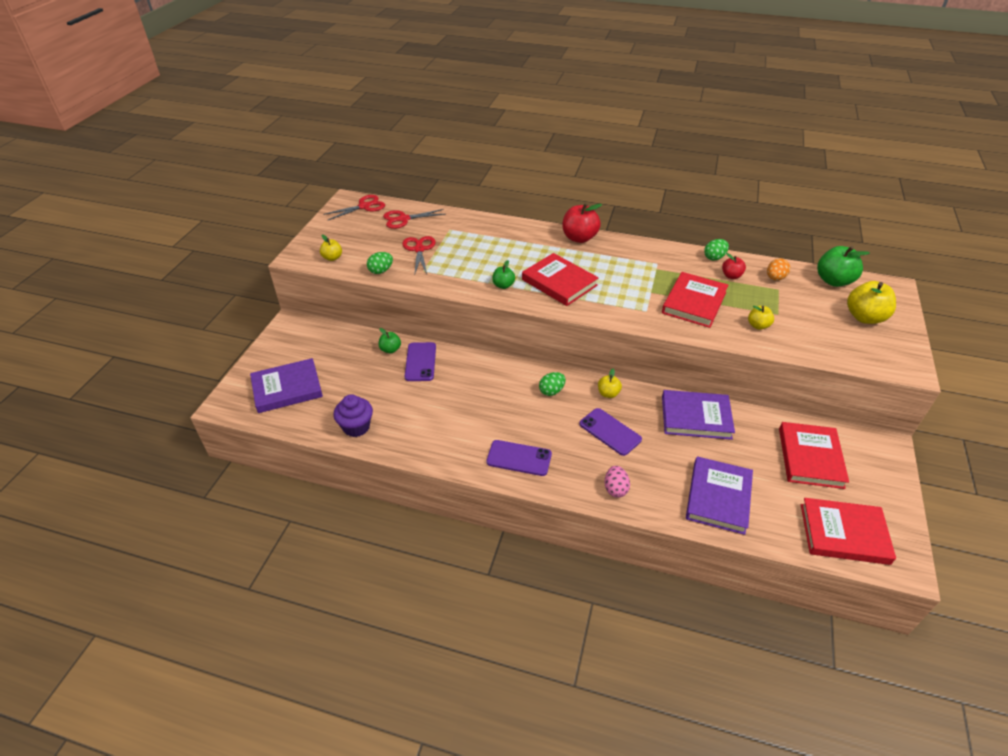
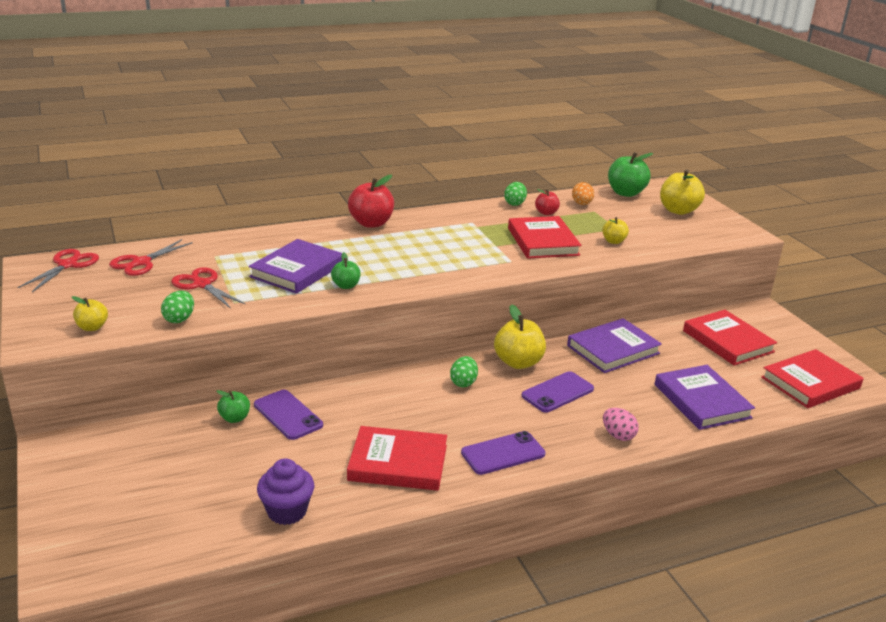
camera: 40 degrees left, 15 degrees down
purple book [250,358,323,413] -> purple book moved to [249,239,342,294]
red book [522,253,599,306] -> red book moved to [347,426,447,491]
purple phone [579,408,642,456] -> purple phone turned 45 degrees counterclockwise [521,371,594,413]
yellow apple [598,369,622,398] -> yellow apple [494,304,546,369], size x1.80

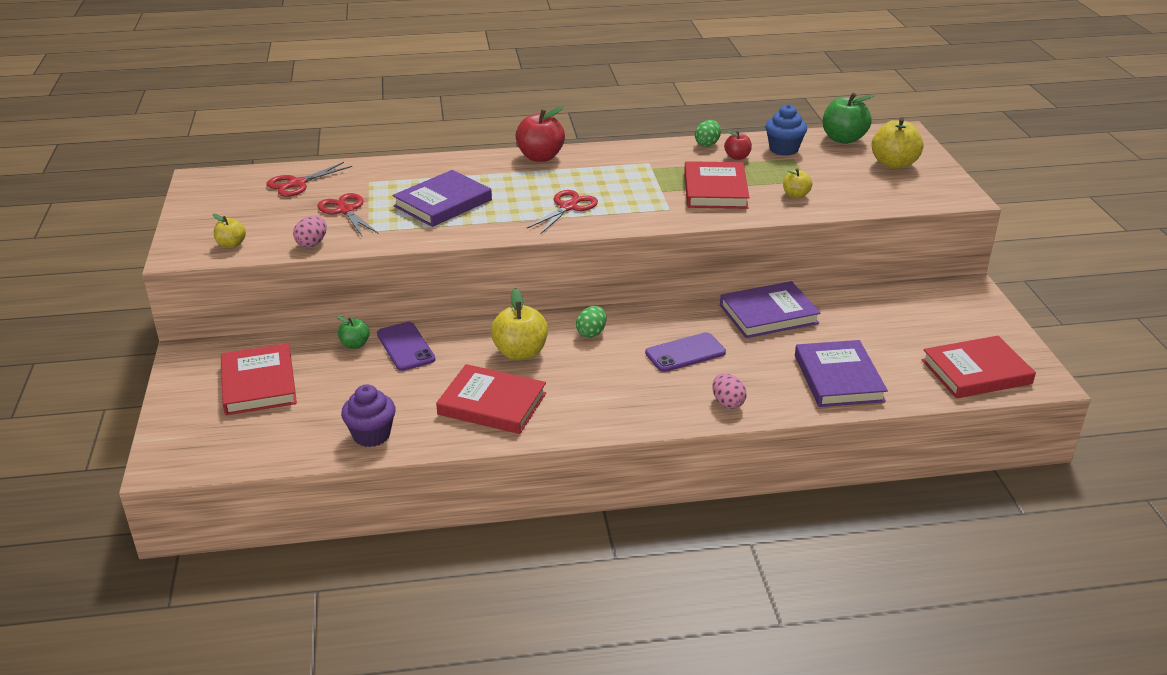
camera: 15 degrees right, 5 degrees up
red scissors [18,249,99,292] -> red scissors moved to [526,190,598,235]
green egg [161,291,194,323] -> pink egg [293,216,327,247]
green apple [331,252,361,289] -> none
purple phone [461,431,546,475] -> none
yellow apple [494,304,546,369] -> yellow apple moved to [491,288,548,360]
orange egg [572,182,594,205] -> blue cupcake [765,104,807,156]
red book [683,310,777,365] -> red book moved to [221,343,297,415]

